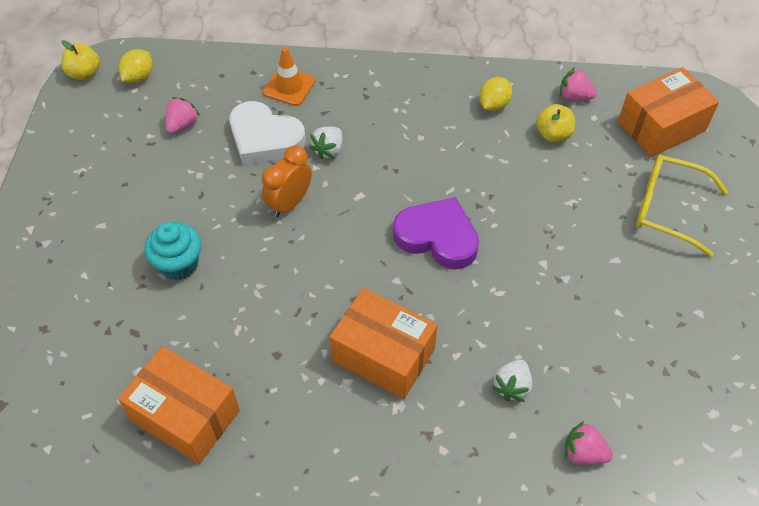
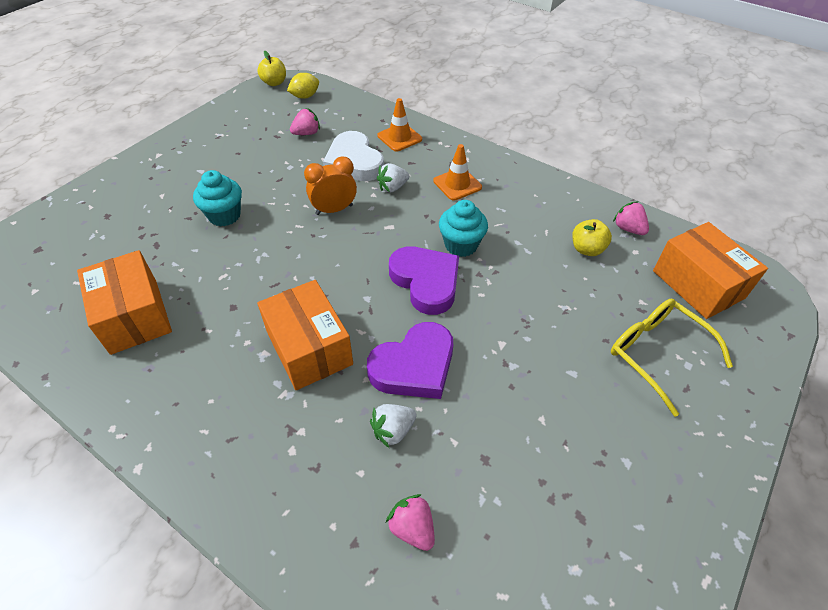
camera: 30 degrees right, 5 degrees down
yellow lemon [479,77,512,111] -> none
orange box [618,67,719,157] -> orange box turned 60 degrees clockwise [653,222,768,319]
none -> purple heart [367,322,453,399]
none -> orange traffic cone [433,144,482,201]
none -> turquoise cupcake [439,200,488,257]

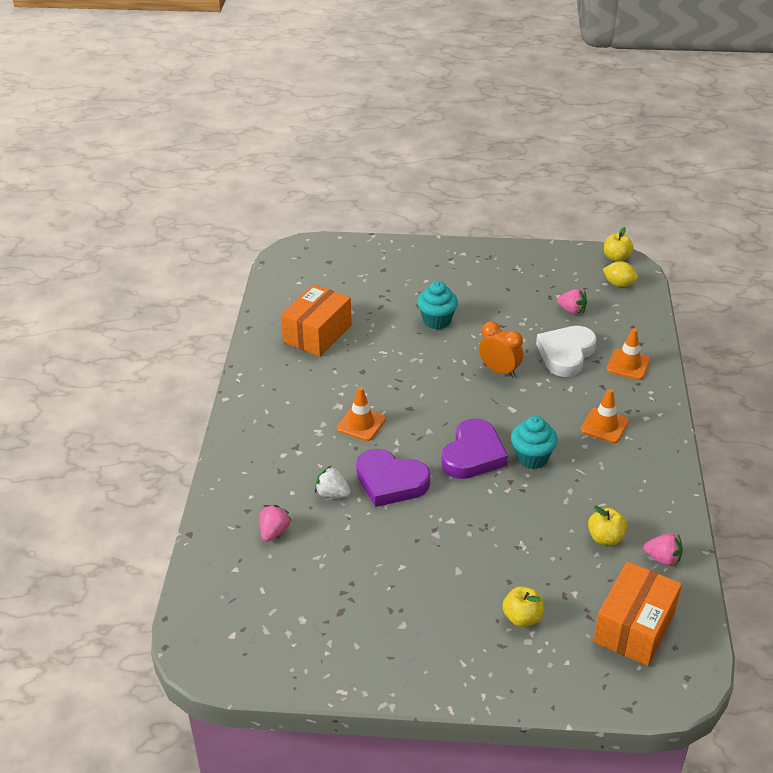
camera: 60 degrees right, 10 degrees down
orange box [257,280,353,390] -> orange traffic cone [337,387,386,441]
white strawberry [377,163,409,192] -> none
yellow glasses [611,299,733,417] -> yellow apple [502,586,544,627]
pink strawberry [613,201,649,235] -> pink strawberry turned 90 degrees clockwise [644,533,683,567]

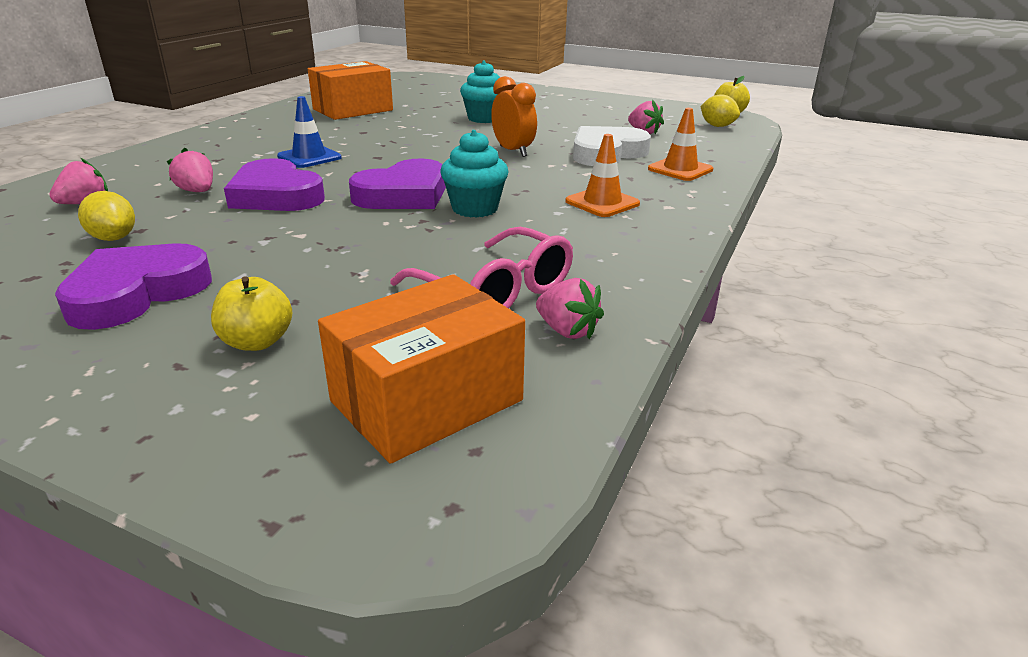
camera: 20 degrees right, 10 degrees down
white strawberry [315,466,351,498] -> pink strawberry [167,148,213,192]
orange traffic cone [337,387,386,441] -> blue traffic cone [277,96,342,168]
yellow apple [588,506,627,545] -> pink glasses [390,227,573,308]
none -> purple heart [55,243,212,330]
none -> yellow lemon [78,191,135,241]

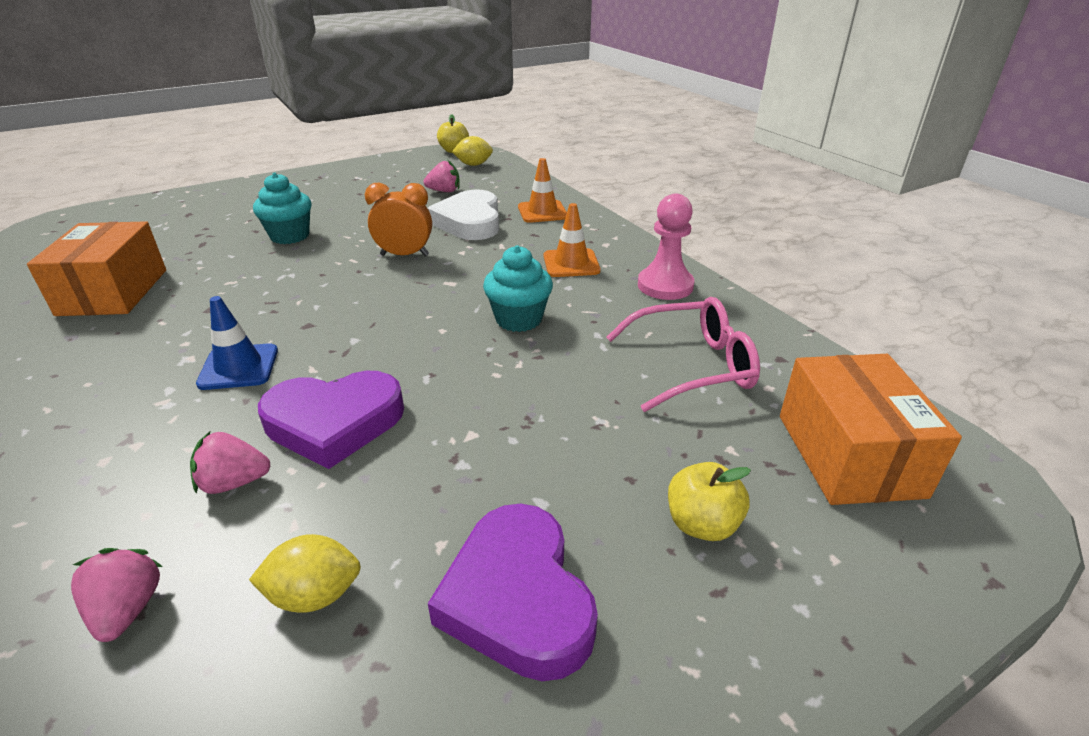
camera: 55 degrees left, 5 degrees up
purple heart [349,159,446,209] -> none
pink strawberry [536,278,604,339] -> none
none -> pink pawn [638,194,694,300]

